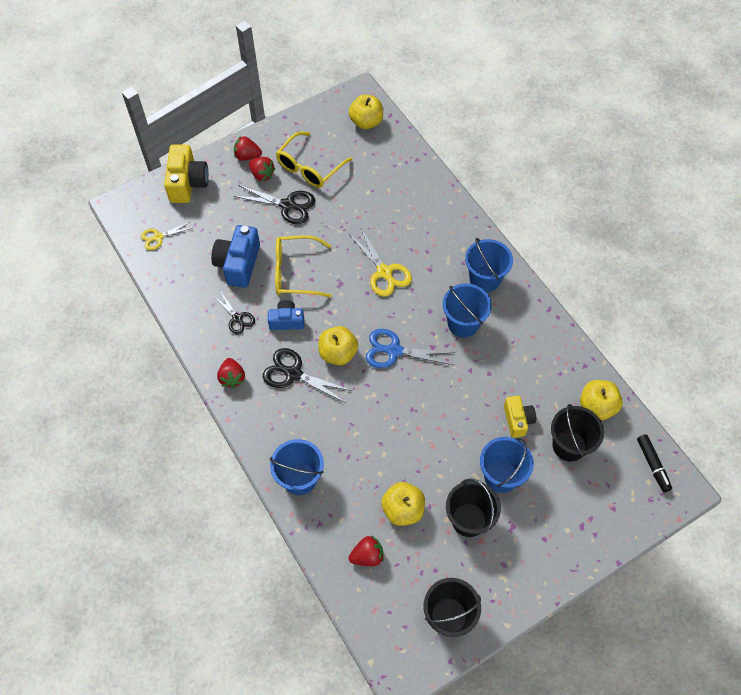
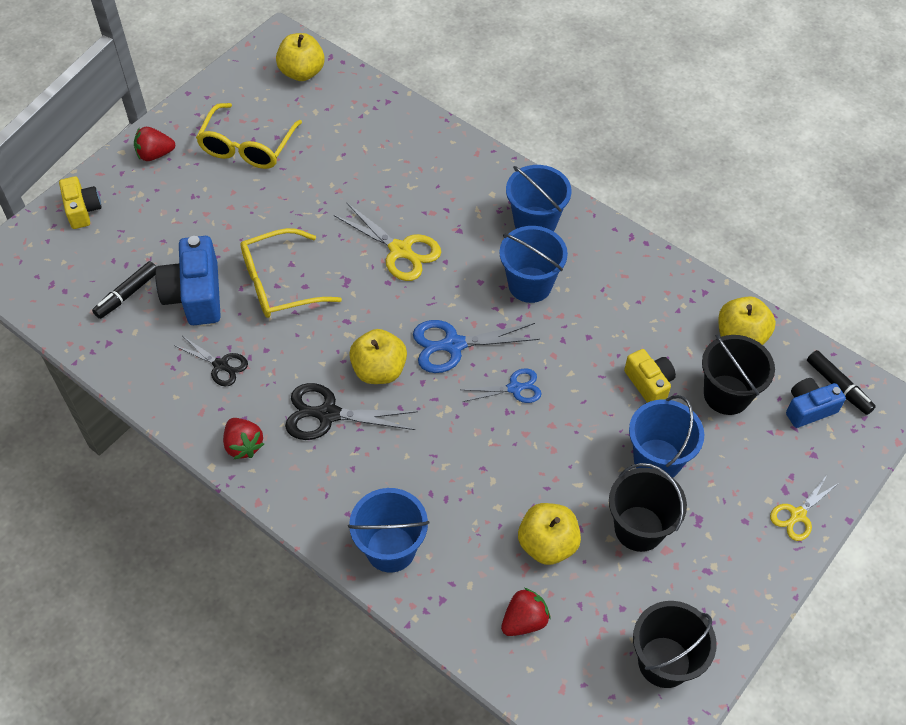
camera: 20 degrees left, 5 degrees down
yellow scissors [141,222,192,250] -> yellow scissors moved to [770,475,839,541]
yellow camera [164,145,209,203] -> yellow camera [59,176,101,229], size x0.62
black scissors [234,185,315,224] -> none
red strawberry [249,157,275,181] -> none
blue camera [268,300,304,330] -> blue camera moved to [786,378,846,428]
none -> black marker [92,261,157,319]
none -> blue scissors [461,368,542,403]

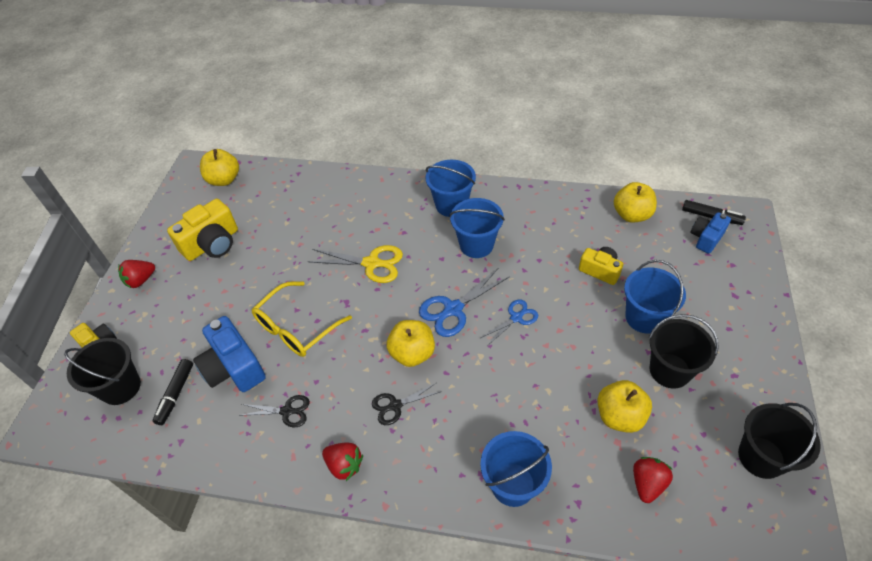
camera: 25 degrees left, 5 degrees down
yellow glasses [196,103,302,169] -> yellow camera [167,199,238,261]
black scissors [285,383,418,440] -> black scissors [372,383,440,425], size x0.62
black bucket [702,335,775,415] -> black bucket moved to [64,338,141,405]
yellow scissors [770,475,839,541] -> none

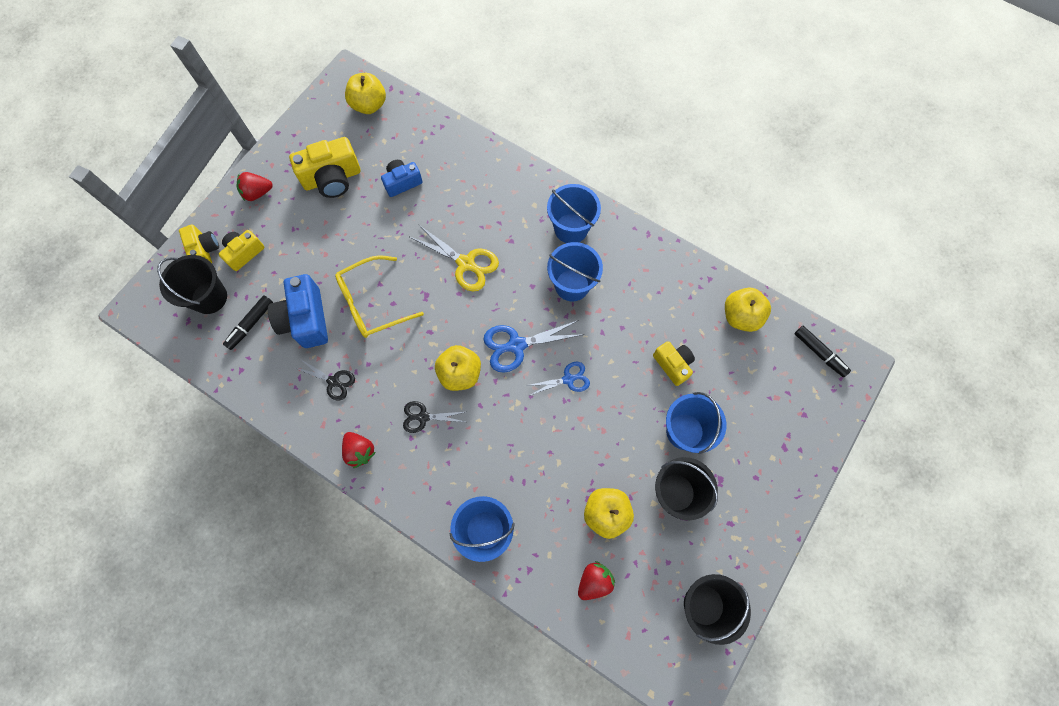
camera: 20 degrees right, 20 degrees up
blue camera [691,212,731,254] -> blue camera moved to [381,160,423,197]
none -> yellow camera [219,230,265,271]

